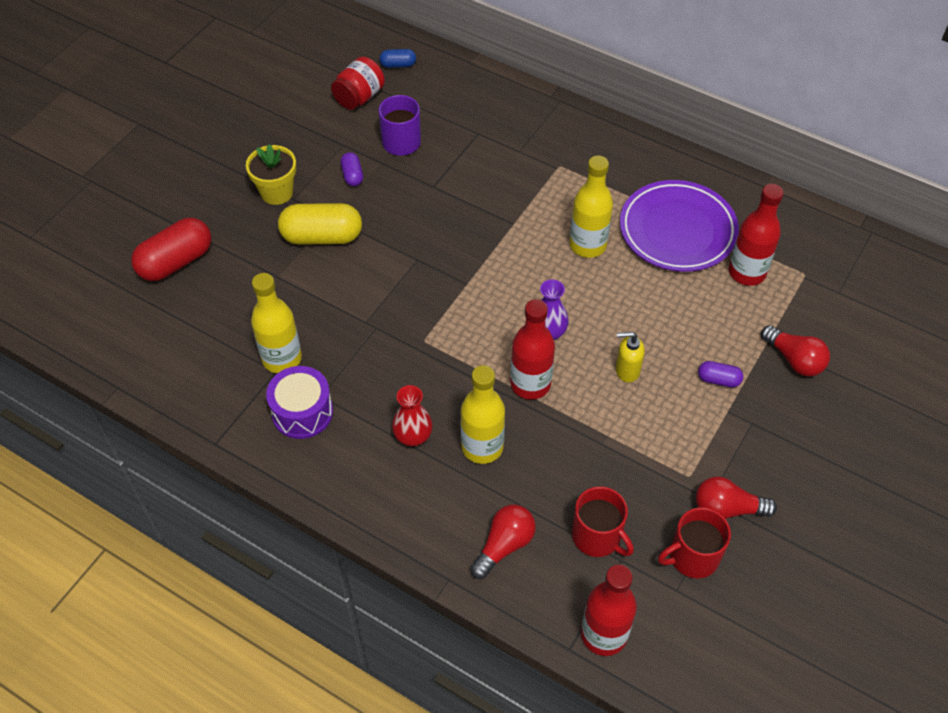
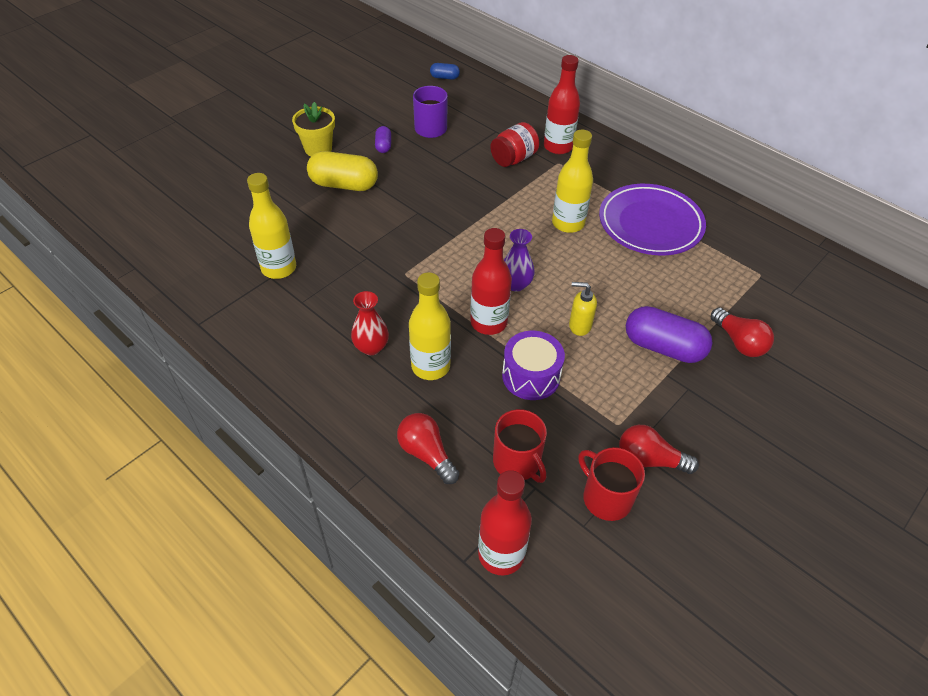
camera: 10 degrees right, 5 degrees down
red capsule [131,218,211,281] -> none
purple drum [266,366,333,439] -> purple drum moved to [502,331,565,400]
red jar [331,57,385,110] -> red jar moved to [490,122,539,167]
red light bulb [470,505,536,579] -> red light bulb turned 90 degrees counterclockwise [397,413,459,484]
red mug [658,507,731,579] -> red mug turned 60 degrees clockwise [579,447,645,521]
purple capsule [698,361,743,388] -> purple capsule [626,306,712,363], size x2.02
red bottle [729,184,784,286] -> red bottle moved to [544,55,580,154]

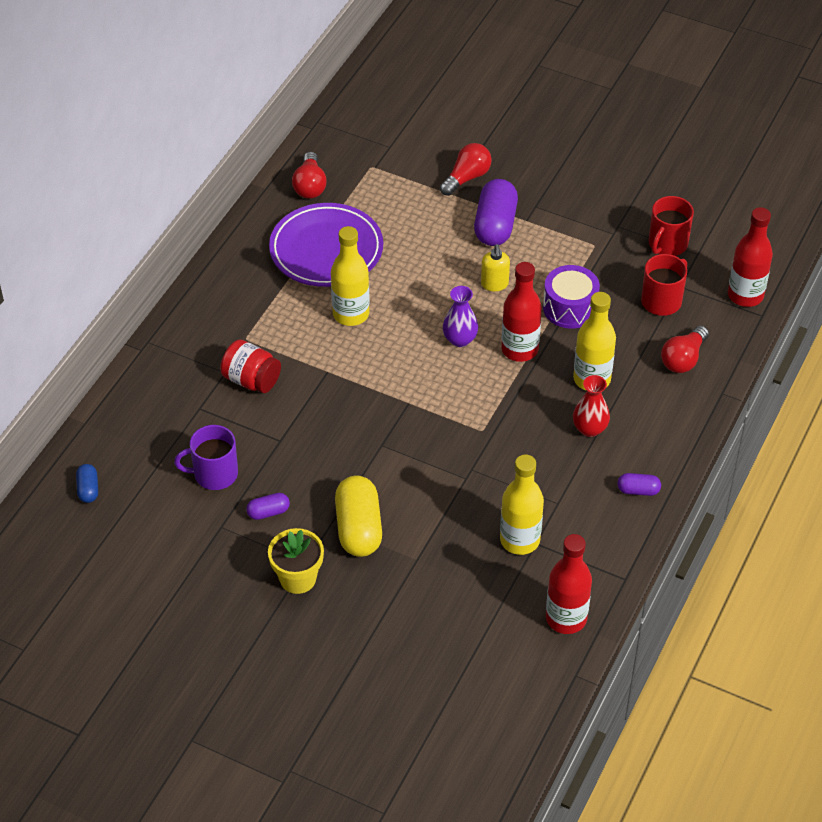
camera: 105 degrees left, 0 degrees up
red bottle [544,55,580,154] -> red bottle moved to [546,534,592,634]
red light bulb [619,425,699,474] -> red light bulb moved to [292,152,327,199]
none -> purple capsule [617,473,661,496]

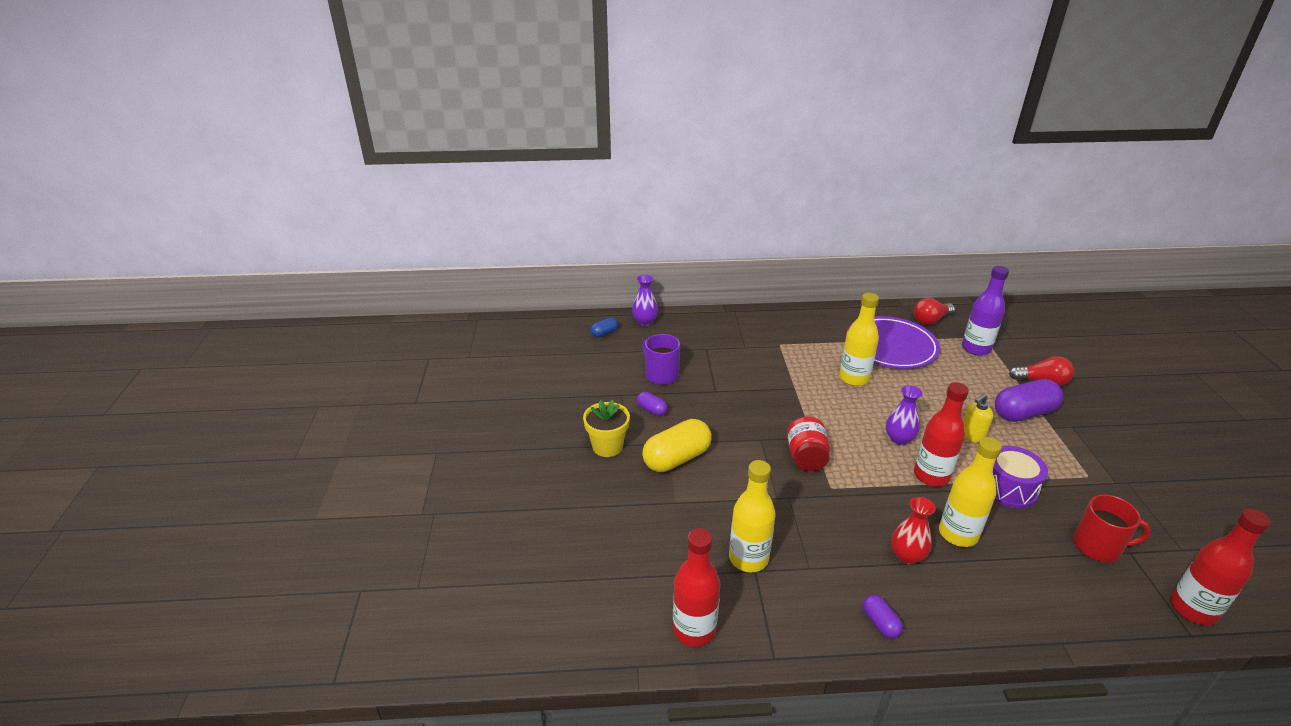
camera: 60 degrees right, 15 degrees down
red jar [220,340,281,393] -> red jar moved to [787,416,830,471]
red mug [649,196,694,256] -> none
red light bulb [661,325,709,373] -> none
none -> purple vase [632,275,658,326]
none -> purple bottle [962,266,1009,356]

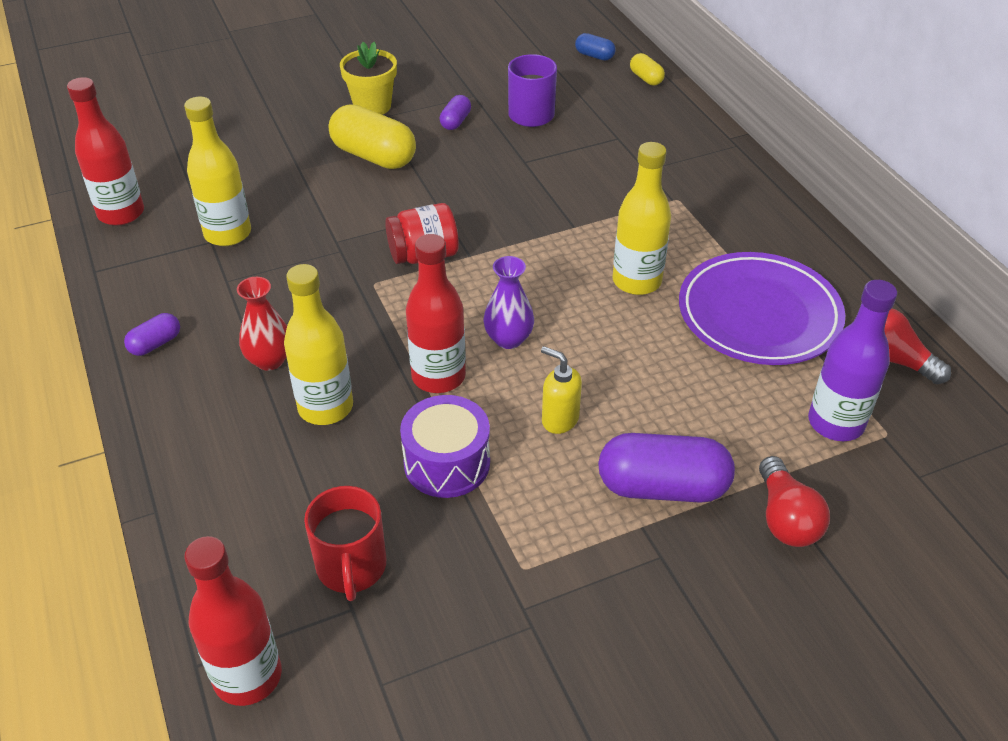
camera: 70 degrees right, 10 degrees up
purple vase [632,275,658,326] -> yellow capsule [630,53,665,85]
purple capsule [995,379,1063,422] -> purple capsule turned 45 degrees counterclockwise [598,433,735,503]

